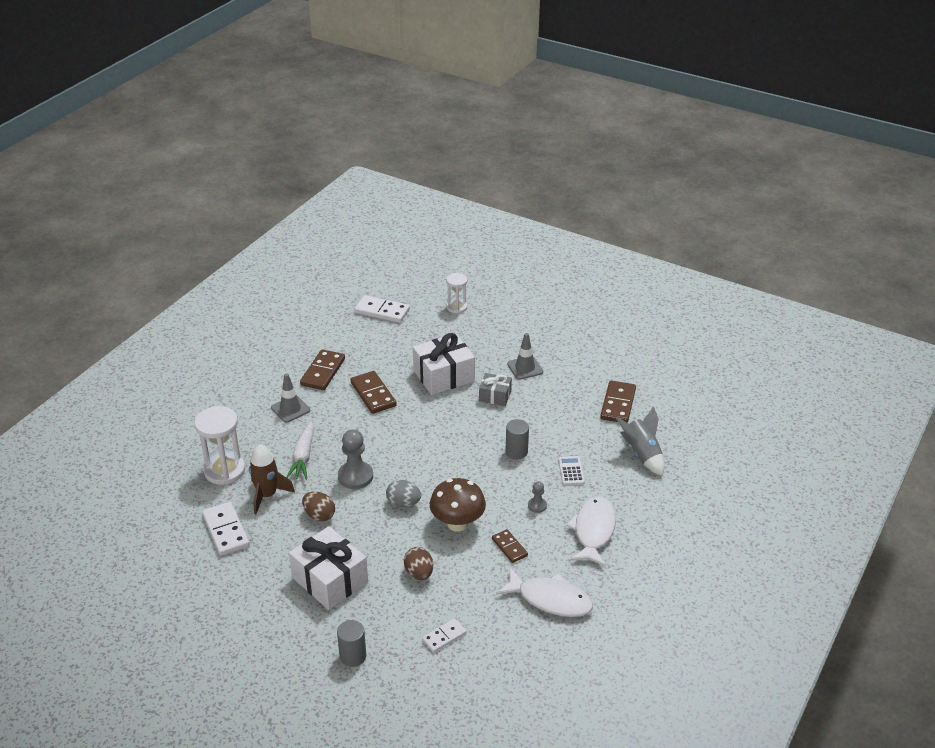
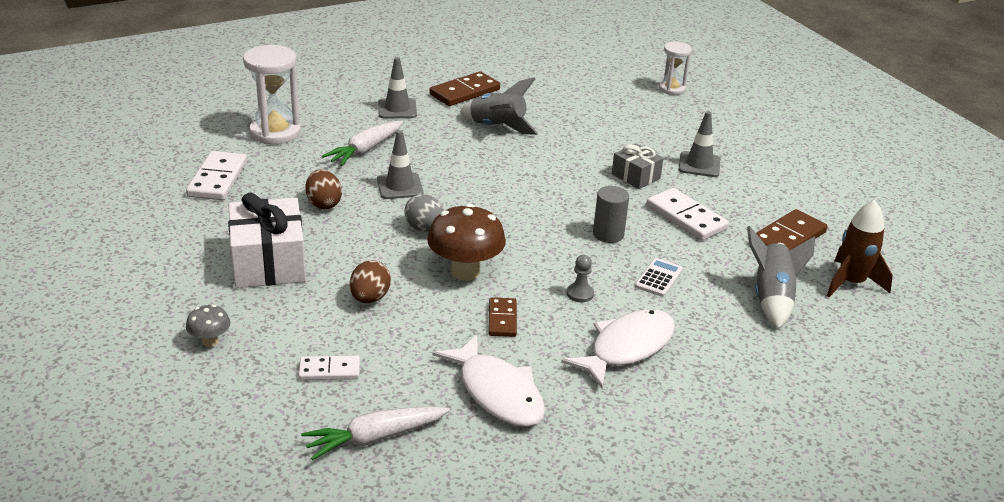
camera: 30 degrees right, 5 degrees down
brown rocket [249,444,295,514] -> brown rocket moved to [827,200,893,297]
grey cylinder [337,620,366,667] -> grey mushroom [186,305,230,347]
grey pawn [338,429,373,489] -> grey traffic cone [377,130,423,199]
brown domino [350,371,397,414] -> grey rocket [460,77,538,135]
white domino [355,295,410,323] -> white domino moved to [647,188,729,241]
white gift [413,333,475,395] -> none
none -> white carrot [301,407,450,460]

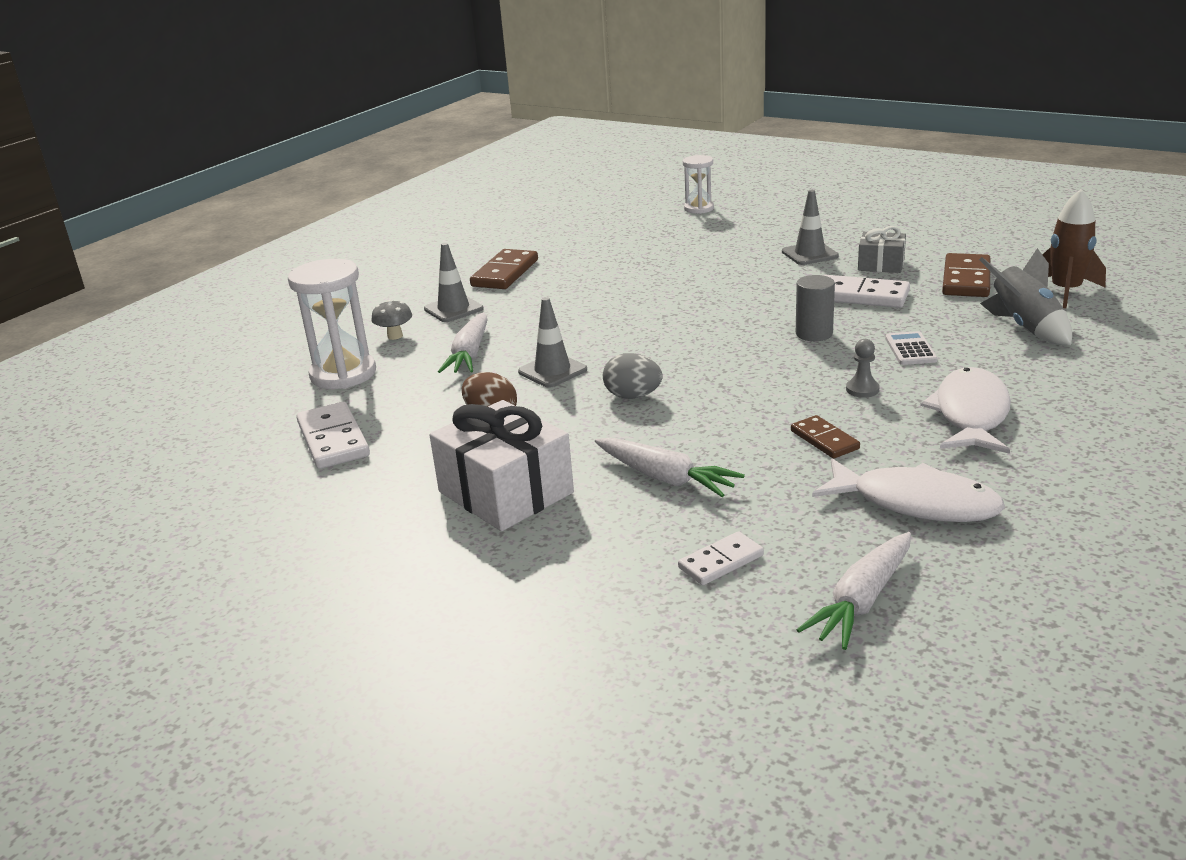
camera: 25 degrees left, 5 degrees down
grey mushroom [186,305,230,347] -> grey mushroom moved to [372,300,412,340]
brown egg [350,260,391,303] -> white carrot [595,437,745,497]
brown mushroom [427,204,506,281] -> none
grey rocket [460,77,538,135] -> none
grey gift [612,143,664,189] -> grey gift moved to [858,226,906,273]

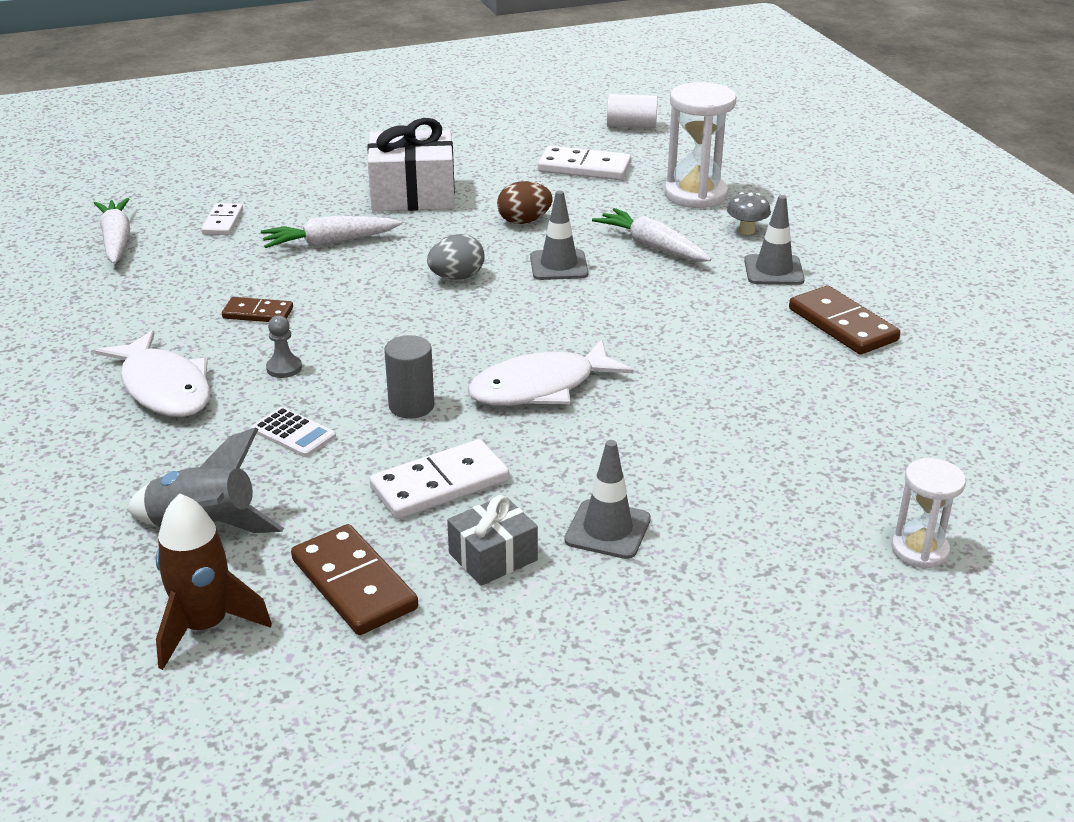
camera: 125 degrees right, 5 degrees up
white fish [812,458,1005,522] -> white fish moved to [468,339,634,406]
none -> white cylinder [607,94,658,128]

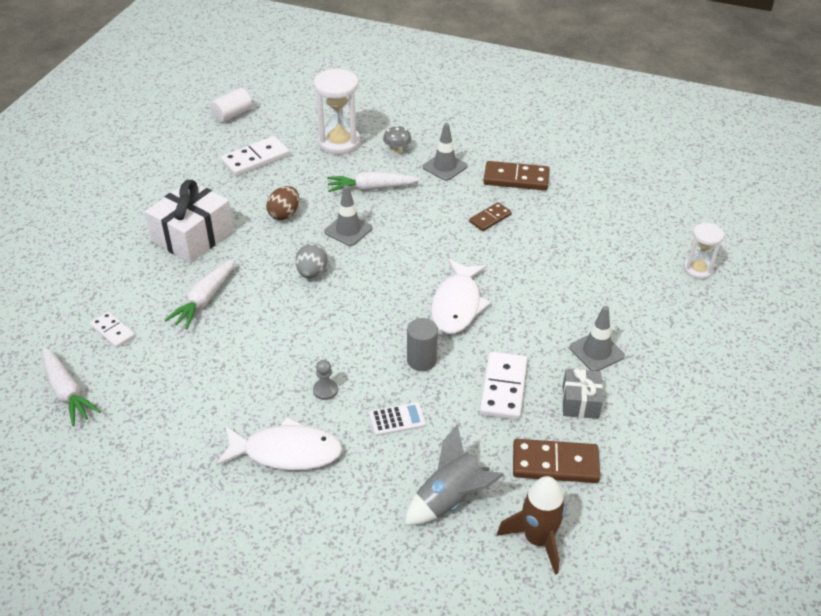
camera: 50 degrees left, 10 degrees up
white carrot [94,198,130,264] -> white carrot turned 150 degrees counterclockwise [43,347,101,426]
brown domino [222,297,293,322] -> brown domino moved to [469,202,512,231]

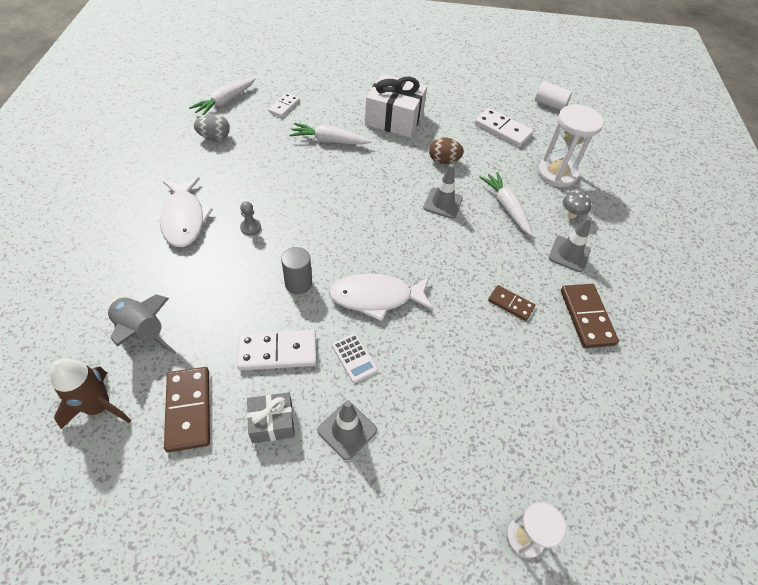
camera: 70 degrees right, 10 degrees up
grey egg [295,243,328,278] -> grey egg moved to [194,113,230,140]
white calculator [369,402,426,436] -> white calculator moved to [332,333,378,383]

